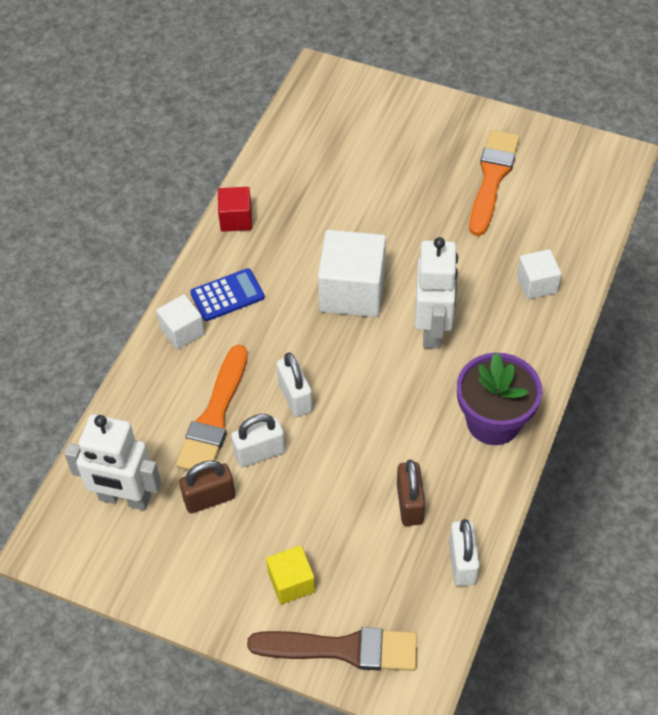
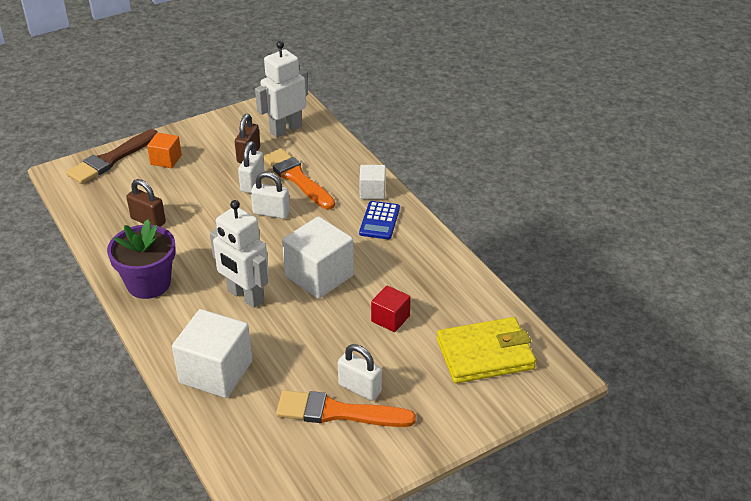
camera: 125 degrees right, 15 degrees down
red cube [218,187,252,232] -> red cube moved to [371,285,411,332]
yellow cube [266,546,315,604] -> orange cube [147,133,182,168]
white padlock [449,519,480,586] -> white padlock moved to [338,344,382,401]
orange brush [469,130,520,236] -> orange brush turned 135 degrees clockwise [276,390,416,427]
white cube [517,249,561,299] -> white cube [172,309,252,398], size x1.83
none -> yellow wallet [437,317,536,384]

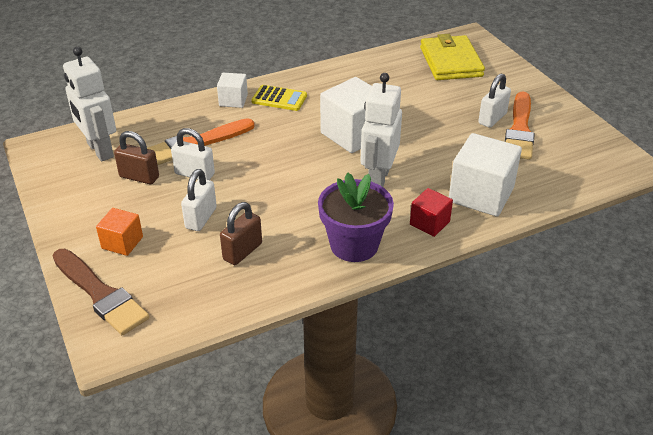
camera: 85 degrees left, 0 degrees up
white robot [210,200,269,308] -> white robot turned 150 degrees clockwise [360,73,402,187]
white padlock [251,172,290,219] -> white padlock moved to [181,169,217,231]
blue calculator [359,201,400,239] -> yellow calculator [251,85,307,111]
red cube [371,285,411,332] -> red cube moved to [410,188,453,237]

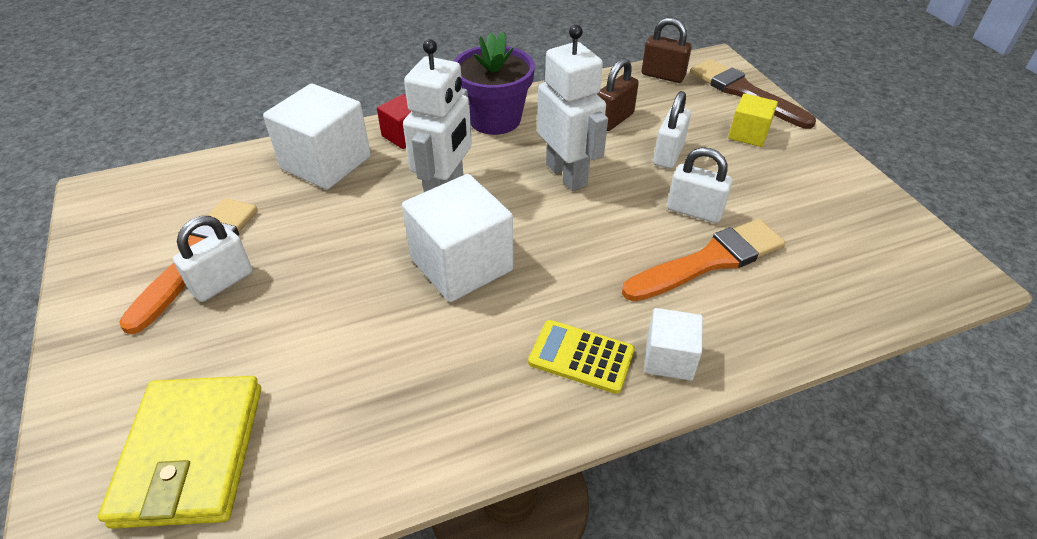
camera: 175 degrees left, 5 degrees up
white robot [63,47,116,161] -> white robot moved to [537,25,608,191]
orange cube [96,208,143,256] -> yellow cube [728,94,778,147]
brown padlock [114,131,159,184] -> brown padlock moved to [642,18,692,83]

